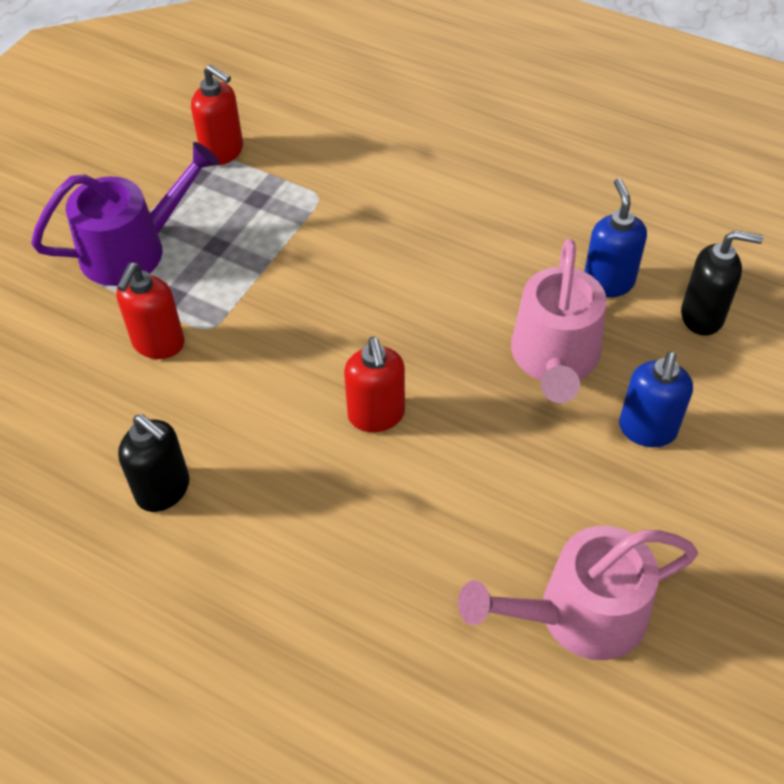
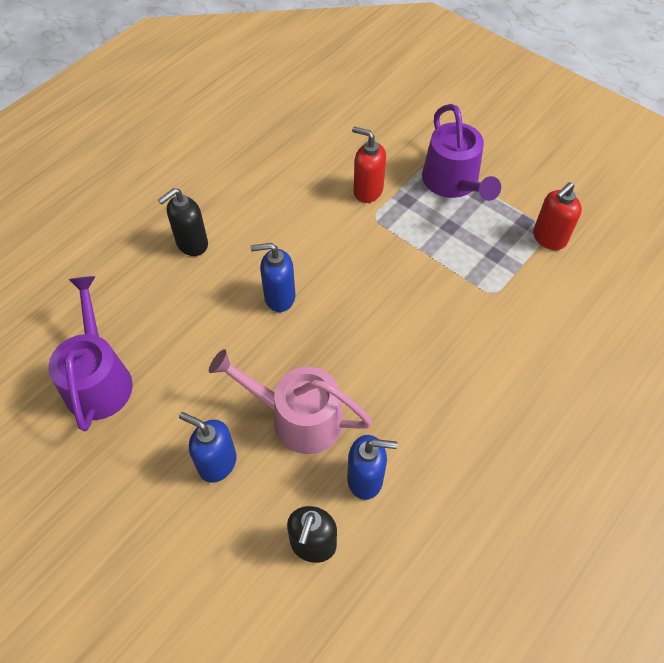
camera: 100 degrees right, 5 degrees up
black soap dispenser [118,414,190,512] -> black soap dispenser moved to [158,188,208,256]
red soap dispenser [344,337,405,432] -> blue soap dispenser [251,243,296,312]
pink watering can [458,526,698,660] -> purple watering can [48,276,133,431]

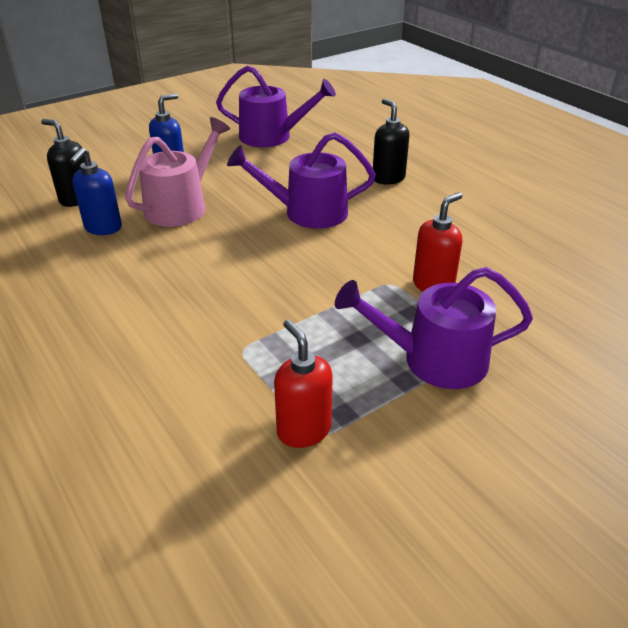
camera: 105 degrees right, 20 degrees down
blue soap dispenser [251,243,296,312] -> purple watering can [227,132,376,229]

